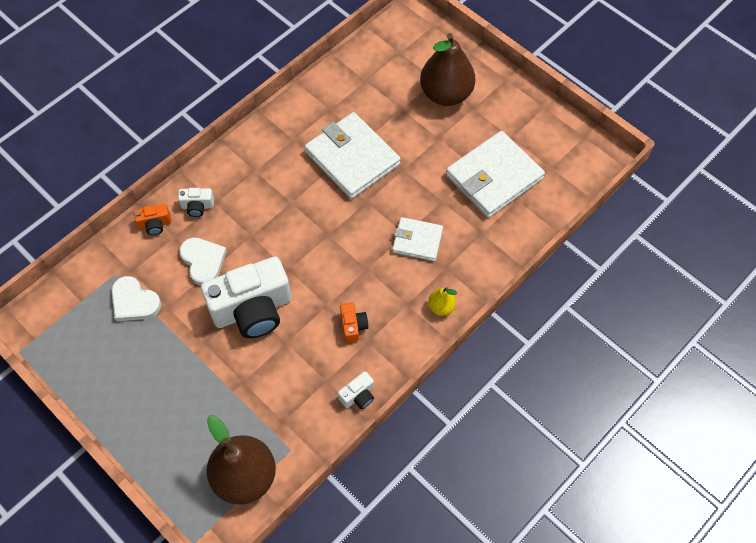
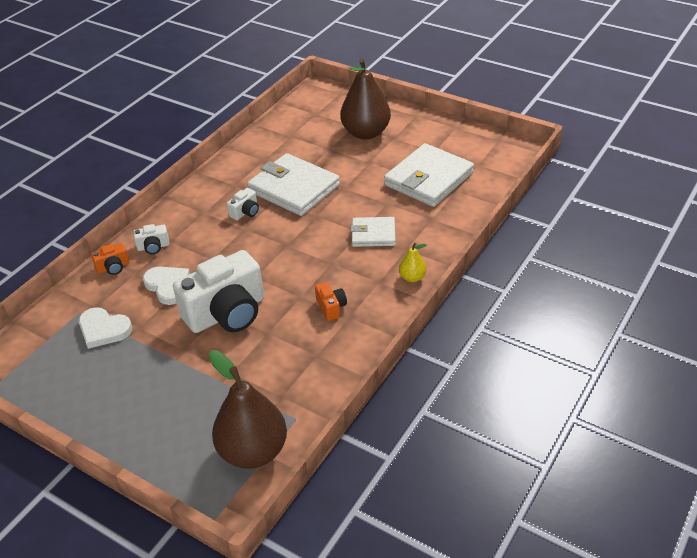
camera: 10 degrees left, 20 degrees down
white camera [338,371,374,409] -> white camera moved to [227,188,259,220]

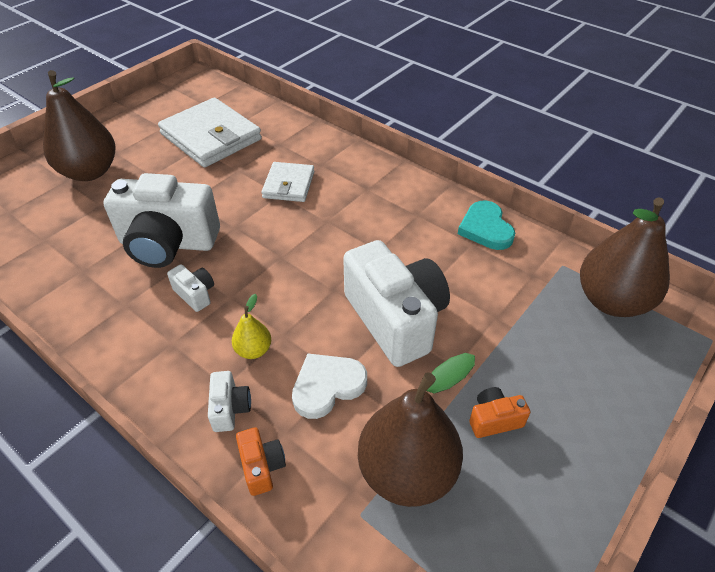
camera: 85 degrees left, 5 degrees up
white heart [79,307,132,349] -> brown pear [358,353,475,507]
white wallet [247,153,340,216] -> white camera [103,173,220,268]
orange camera [315,282,347,321] -> orange camera moved to [469,387,530,438]
yellow pear [399,243,427,282] -> yellow pear moved to [232,294,271,359]
none -> turquoise heart [458,201,515,250]

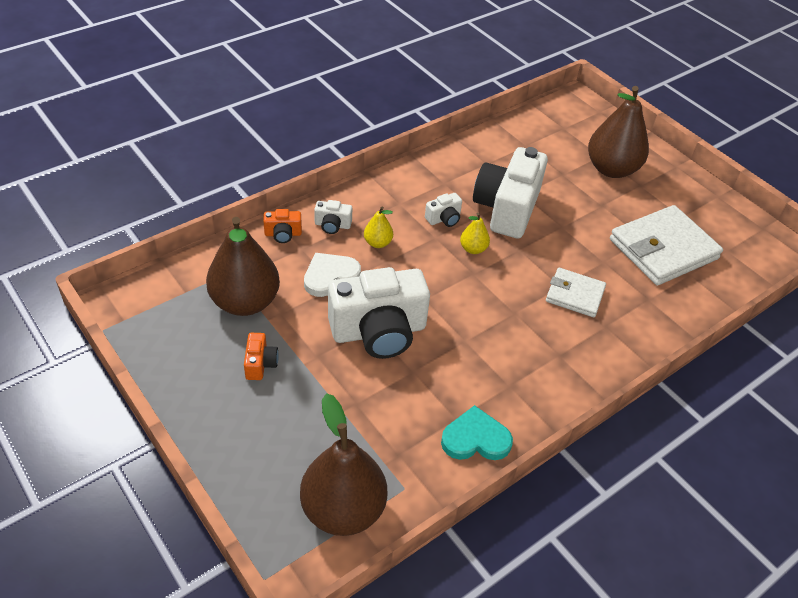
camera: 100 degrees right, 0 degrees up
white heart [292,354,367,419] -> white heart turned 105 degrees counterclockwise [304,253,361,297]
none -> yellow pear [460,213,490,254]

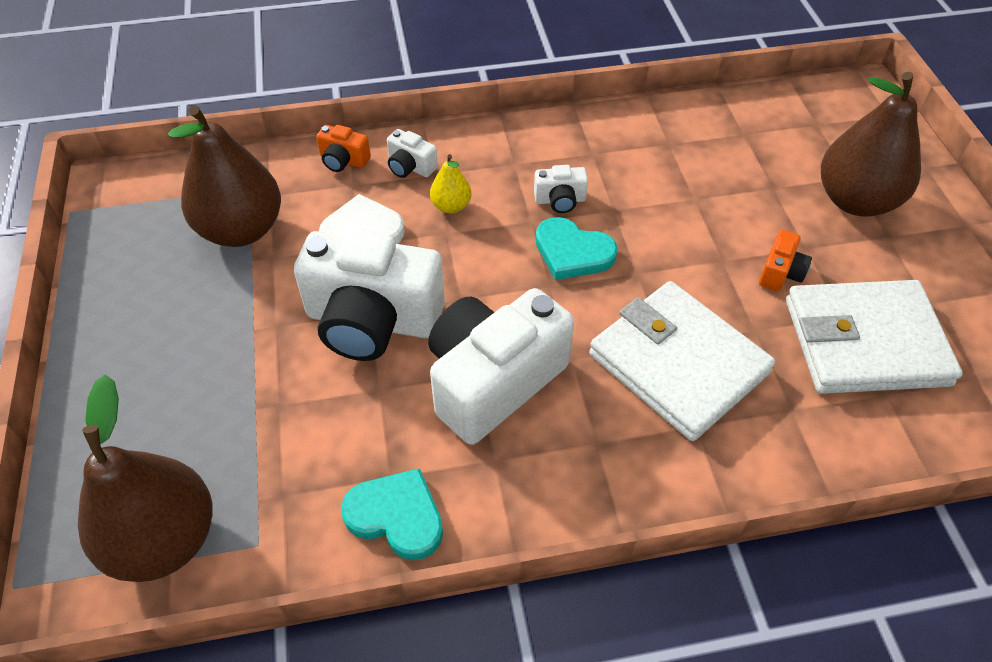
camera: 30 degrees right, 5 degrees up
orange camera [244,333,279,380] -> orange camera moved to [759,230,812,292]
yellow pear [460,213,490,254] -> turquoise heart [536,217,618,280]
white camera [473,147,548,239] -> white camera moved to [428,288,574,445]
white wallet [546,268,606,317] -> white wallet [589,281,775,441], size x1.76

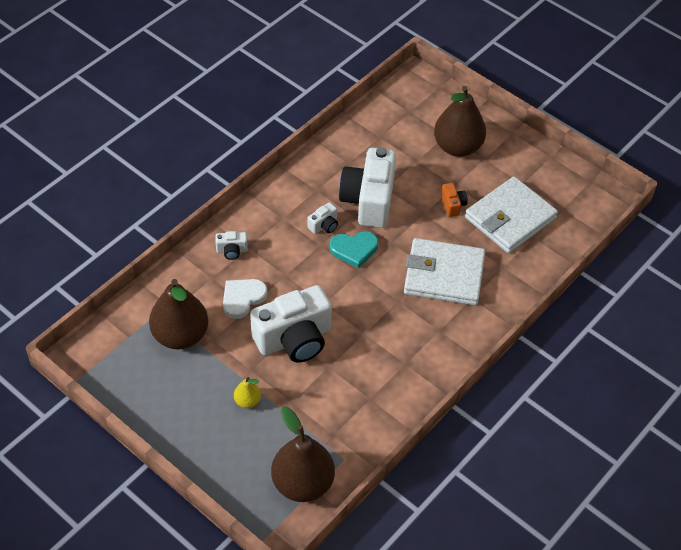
camera: 40 degrees left, 0 degrees up
orange camera [316,125,371,172] -> none
turquoise heart [341,468,443,560] -> none
white camera [428,288,574,445] -> white camera moved to [339,147,396,228]
yellow pear [430,154,471,213] -> yellow pear moved to [234,377,261,408]

